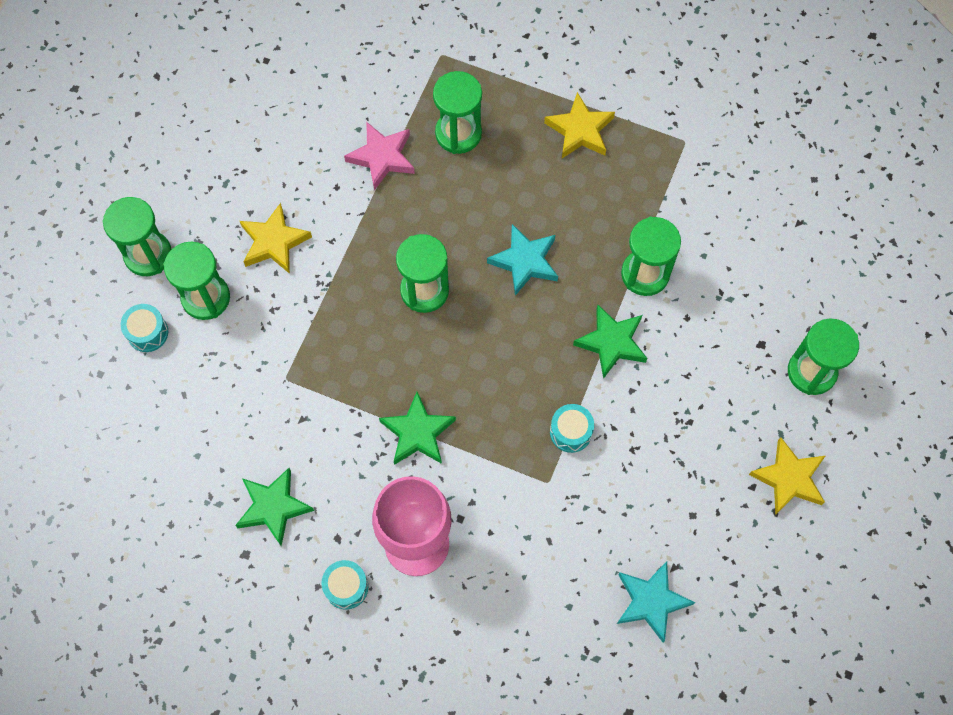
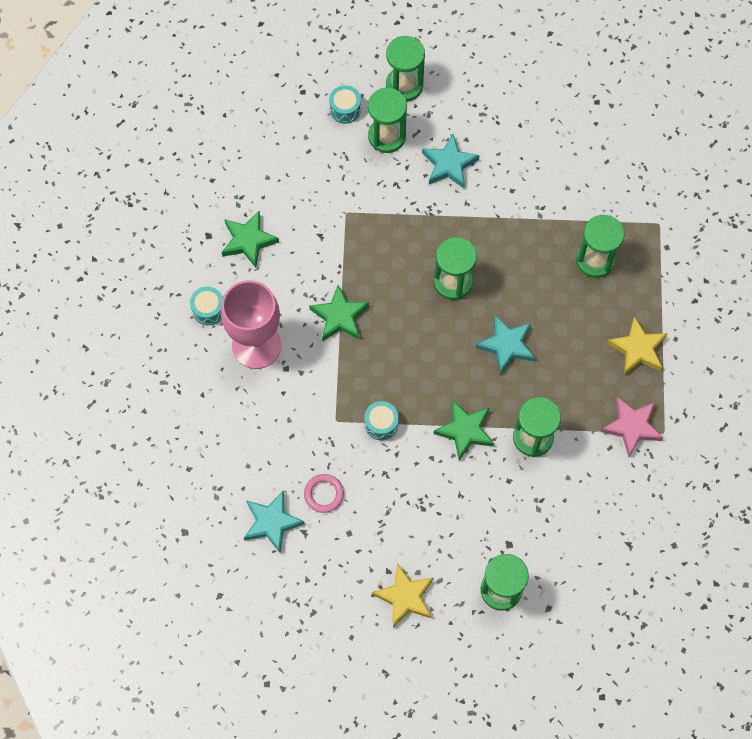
camera: 70 degrees right, 0 degrees up
yellow star [240,203,312,274] -> turquoise star [422,134,480,188]
pink star [344,122,415,191] -> pink star moved to [601,397,663,457]
none -> pink ring [304,474,344,513]

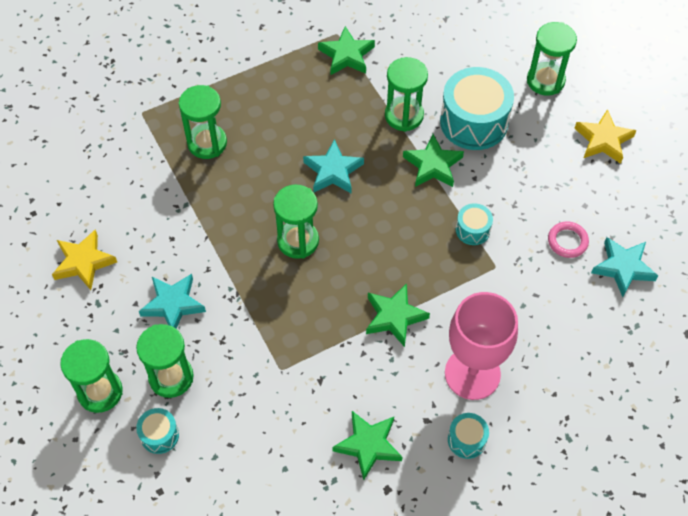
camera: 120 degrees left, 10 degrees down
pink star [601,397,663,457] -> green star [318,26,375,75]
yellow star [607,316,668,375] -> yellow star moved to [52,230,117,290]
none -> turquoise drum [440,67,514,150]

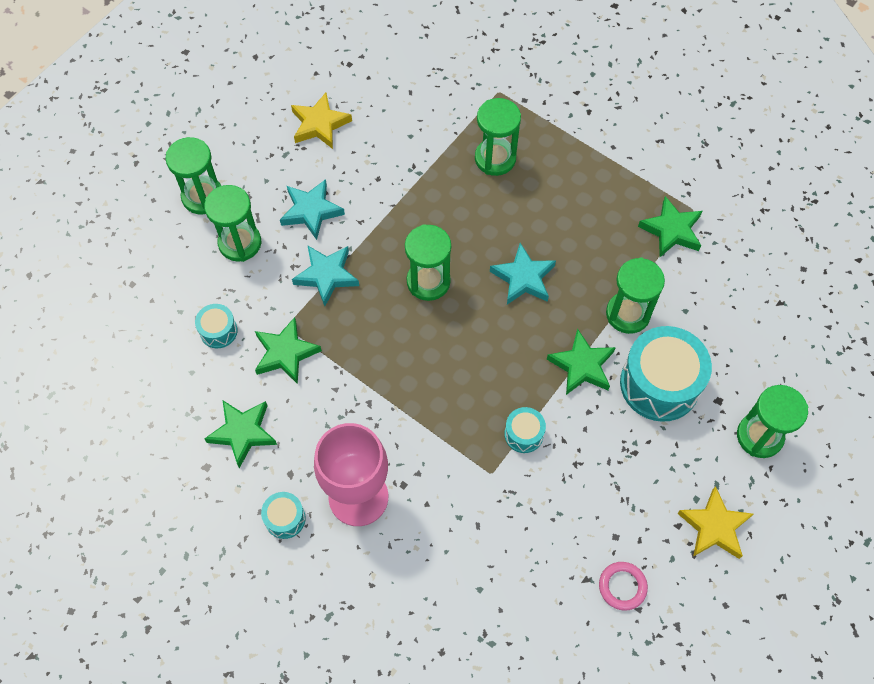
camera: 65 degrees right, 5 degrees up
turquoise drum [136,408,179,454] -> turquoise drum moved to [195,304,238,348]
green star [366,283,430,347] -> green star moved to [255,317,322,384]
pink ring [548,222,589,258] -> pink ring moved to [599,562,648,611]
turquoise star [591,237,658,297] -> turquoise star moved to [292,245,359,306]

